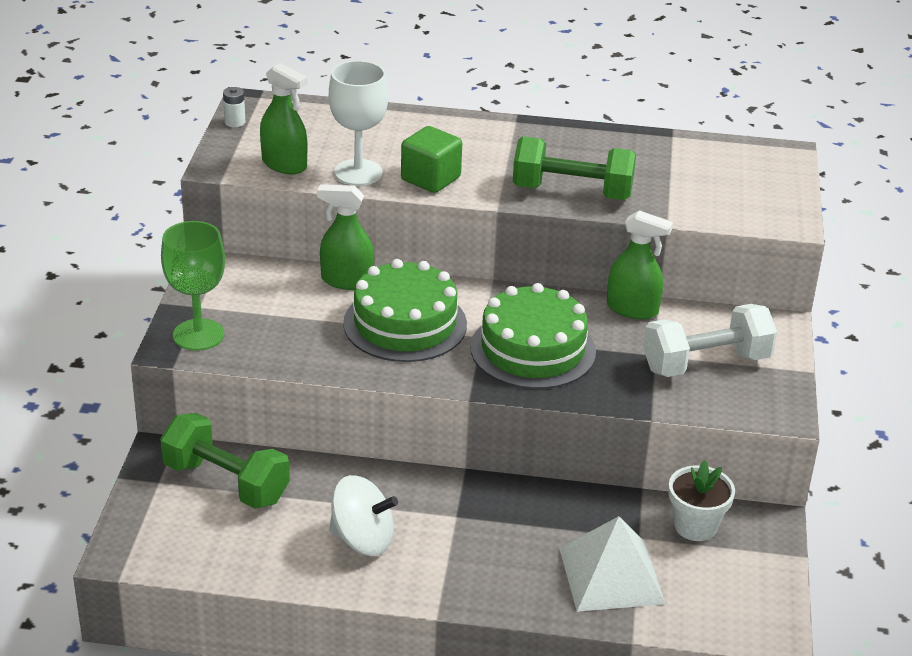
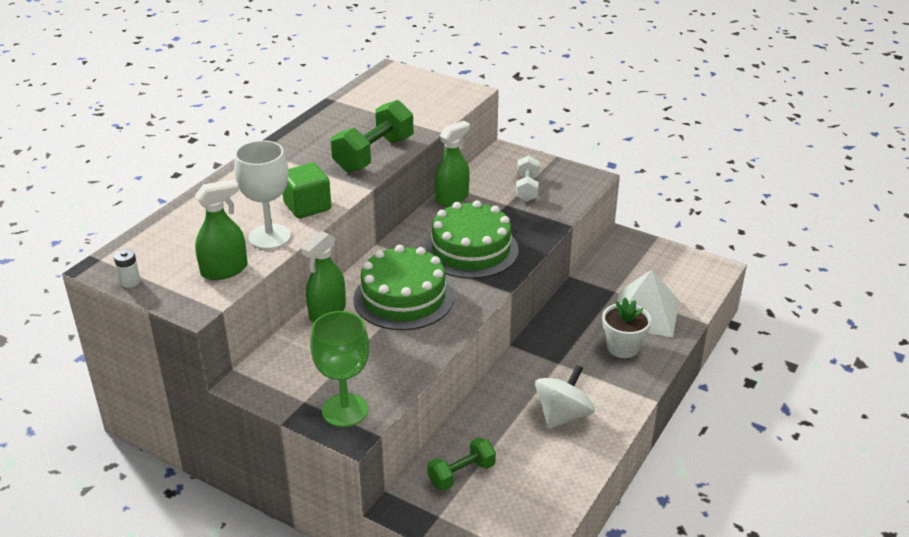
camera: 65 degrees left, 0 degrees up
green dumbbell [160,413,290,509] -> green dumbbell [427,437,496,491], size x0.61
white dumbbell [643,304,777,377] -> white dumbbell [516,155,539,202], size x0.61
white flower pot [668,460,735,541] -> white flower pot moved to [602,298,651,358]

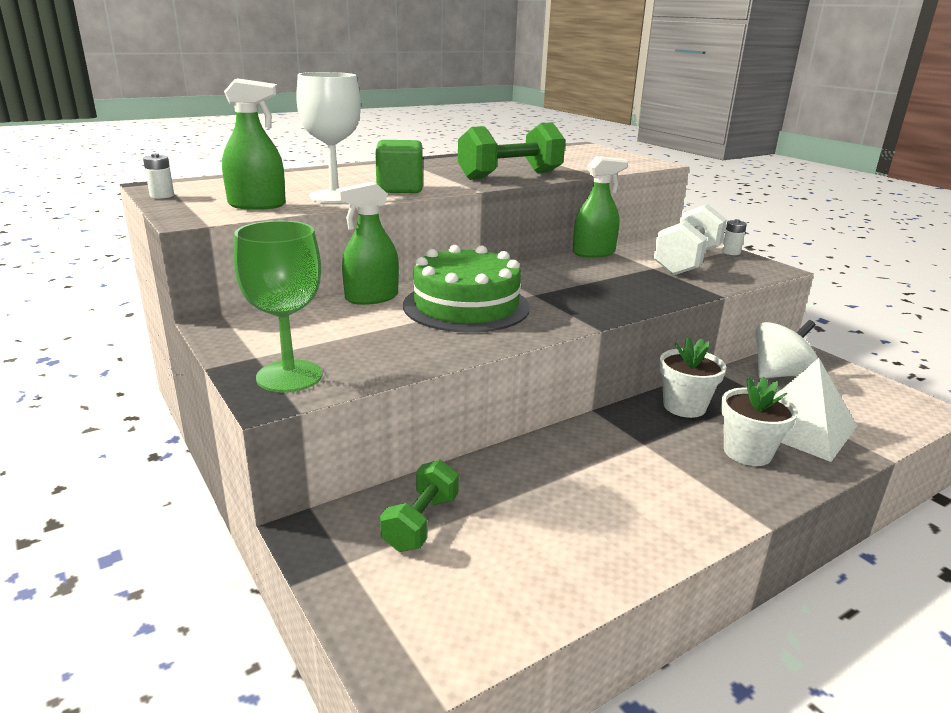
camera: 25 degrees right, 10 degrees down
green cake [424,200,519,279] -> none
green dumbbell [427,437,496,491] -> green dumbbell turned 60 degrees counterclockwise [380,460,459,552]
white dumbbell [516,155,539,202] -> white dumbbell [653,204,727,275], size x1.63
white spinning top [535,365,595,429] -> white spinning top moved to [755,320,818,378]
none -> white flower pot [659,337,726,418]
none -> white battery [722,219,747,255]

